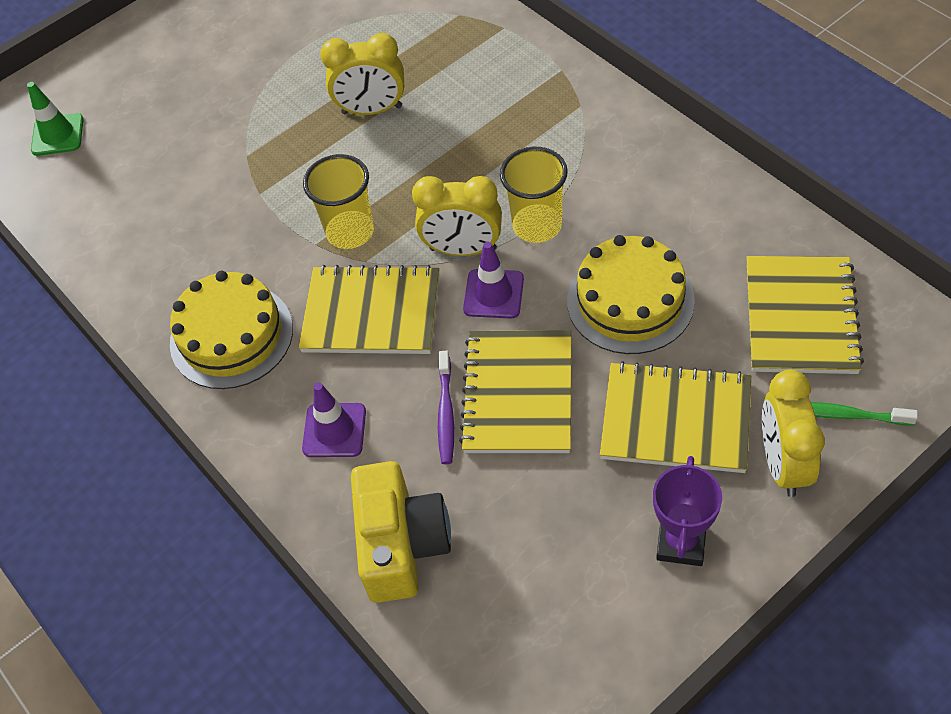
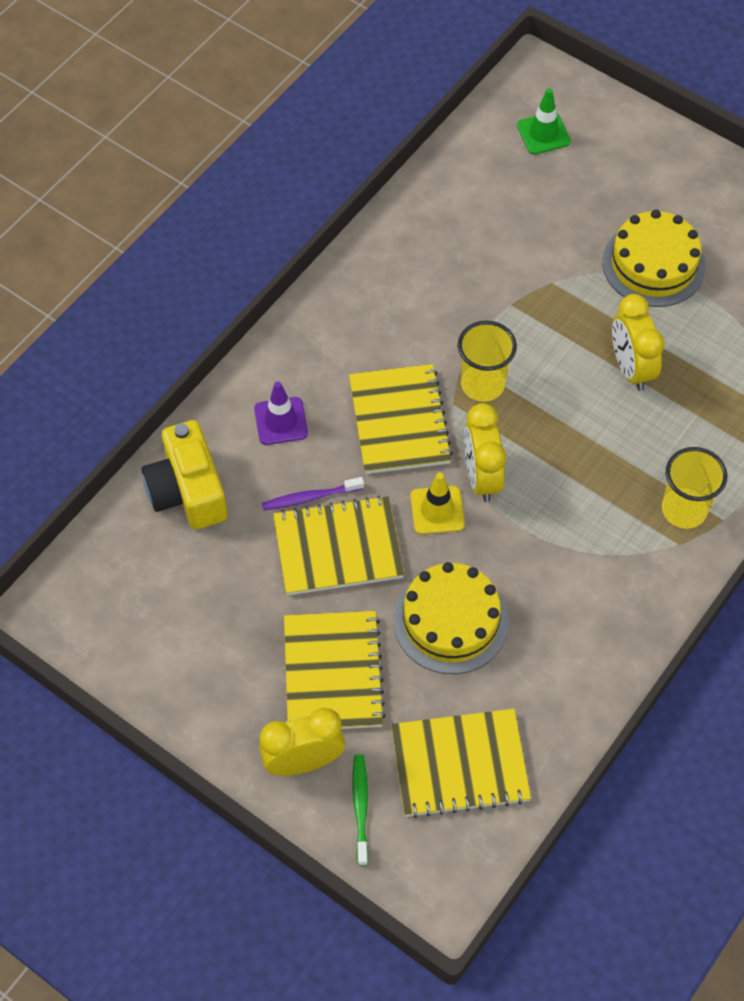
camera: 70 degrees right, 5 degrees up
yellow cake [170,271,293,389] -> yellow cake moved to [602,210,705,307]
yellow camera [351,461,451,603] -> yellow camera turned 90 degrees clockwise [142,420,228,530]
purple traffic cone [463,242,524,318] -> yellow traffic cone [410,473,465,534]
yellow cup [500,147,568,243] -> yellow cup moved to [662,447,727,529]
purple trophy [653,456,722,566] -> none

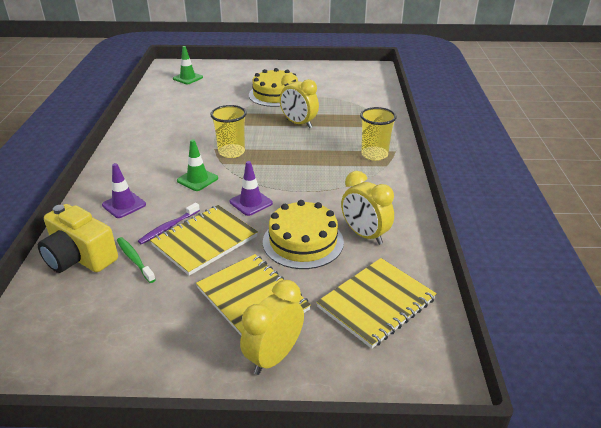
camera: 35 degrees left, 25 degrees down
yellow notebook [349,364,453,474] -> green traffic cone [177,139,218,191]
green toothbrush [352,754,369,866] -> green toothbrush moved to [117,237,156,283]
yellow traffic cone [410,473,465,534] -> purple traffic cone [230,161,273,216]
yellow clock [464,403,506,502] -> yellow clock moved to [341,171,394,245]

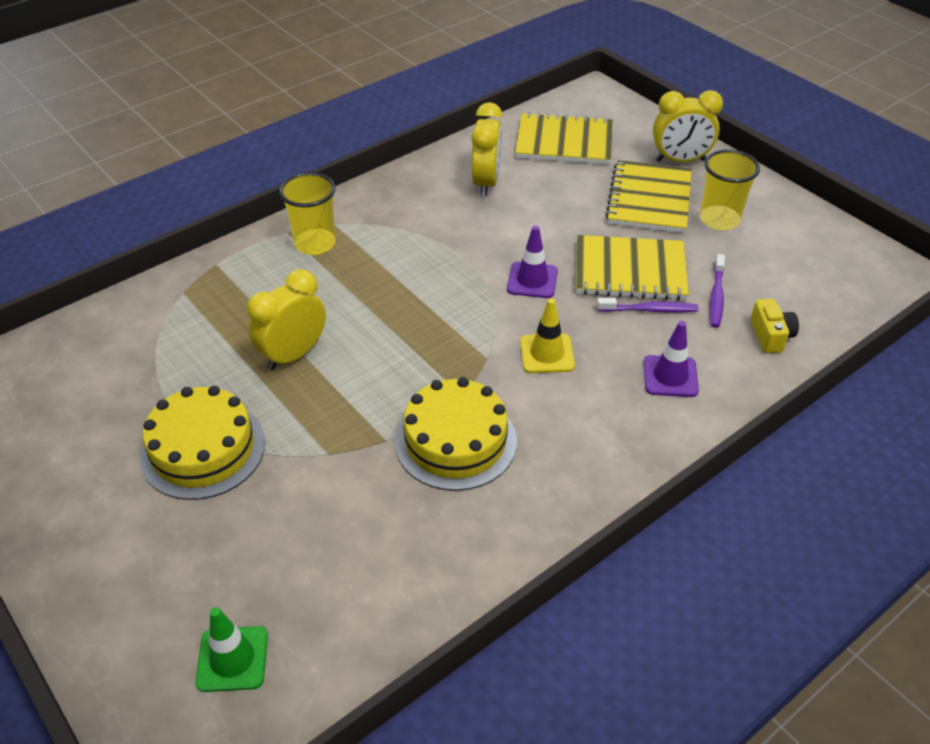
camera: 130 degrees left, 10 degrees up
yellow camera [38,204,118,273] -> yellow camera [750,299,799,353], size x0.53
green toothbrush [117,237,156,283] -> purple toothbrush [710,254,725,328]
green traffic cone [177,139,218,191] -> yellow traffic cone [520,298,575,373]
yellow cup [210,105,247,158] -> yellow cup moved to [700,149,760,231]
yellow cake [263,200,344,269] -> yellow cake moved to [395,377,517,491]
yellow clock [280,73,319,128] -> yellow clock turned 135 degrees counterclockwise [247,269,326,371]

